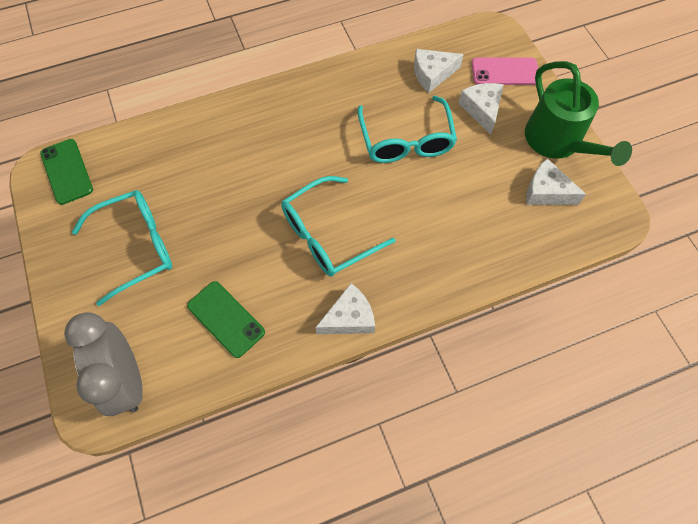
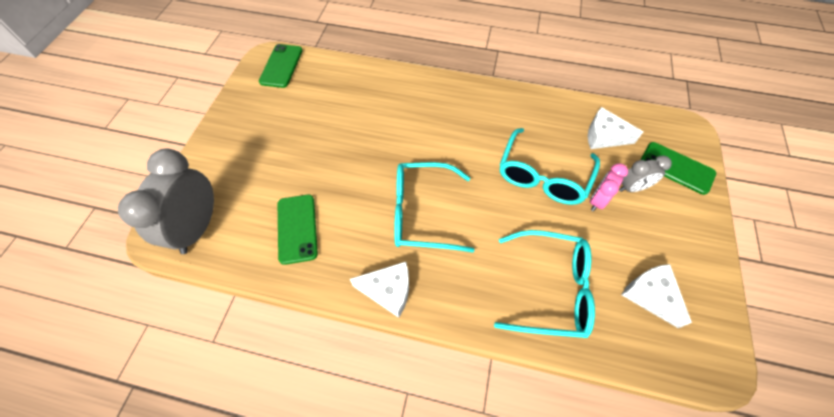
camera: 35 degrees right, 5 degrees down
turquoise glasses [72,190,172,306] -> turquoise glasses moved to [494,230,595,338]
white cheese [459,83,504,135] -> grey clock [619,155,672,192]
pink phone [472,57,538,85] -> green phone [641,142,716,195]
green watering can [525,61,632,166] -> none
none -> pink clock [590,163,628,212]

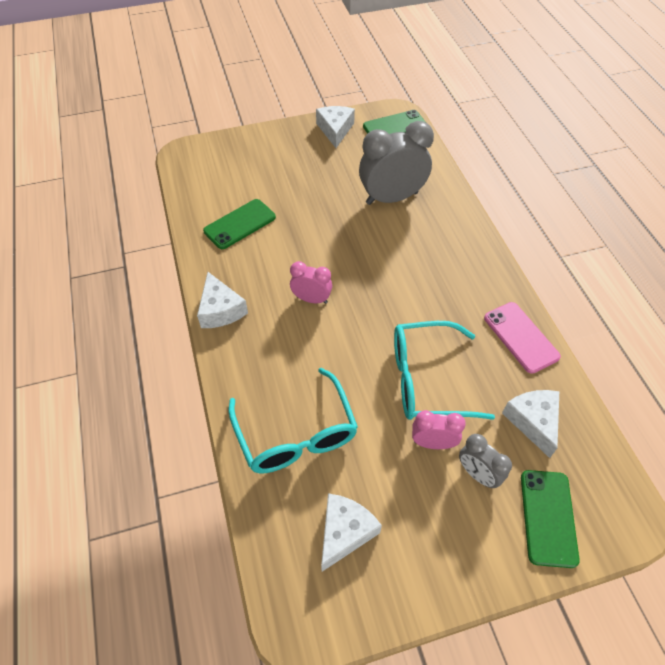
camera: 60 degrees right, 5 degrees down
grey clock [118,149,214,254] -> grey clock moved to [359,121,434,205]
turquoise glasses [394,162,475,252] -> pink clock [290,261,332,304]
none -> white cheese [316,106,355,148]
none -> pink phone [484,302,561,374]

